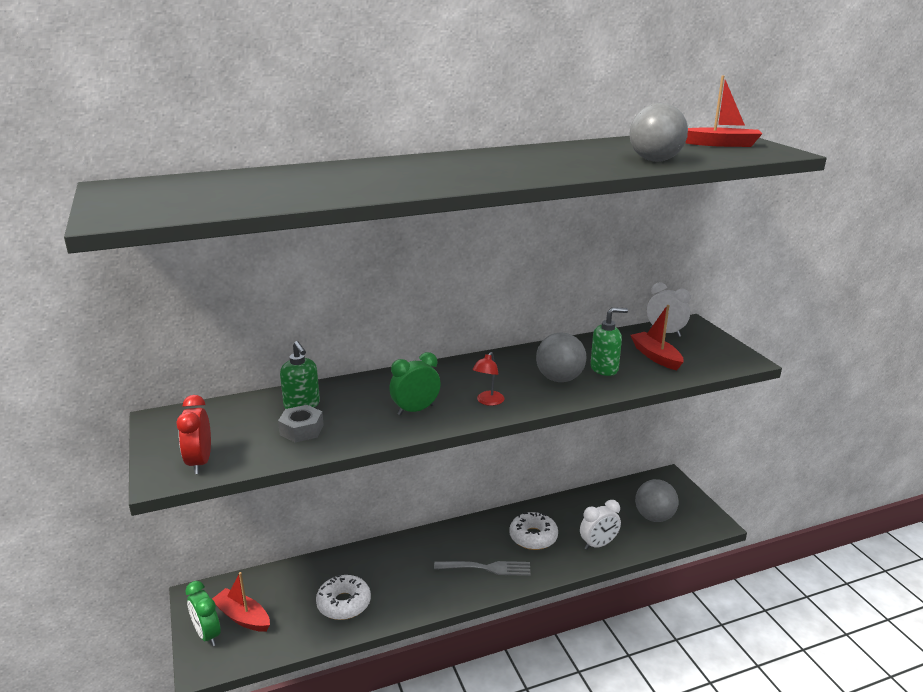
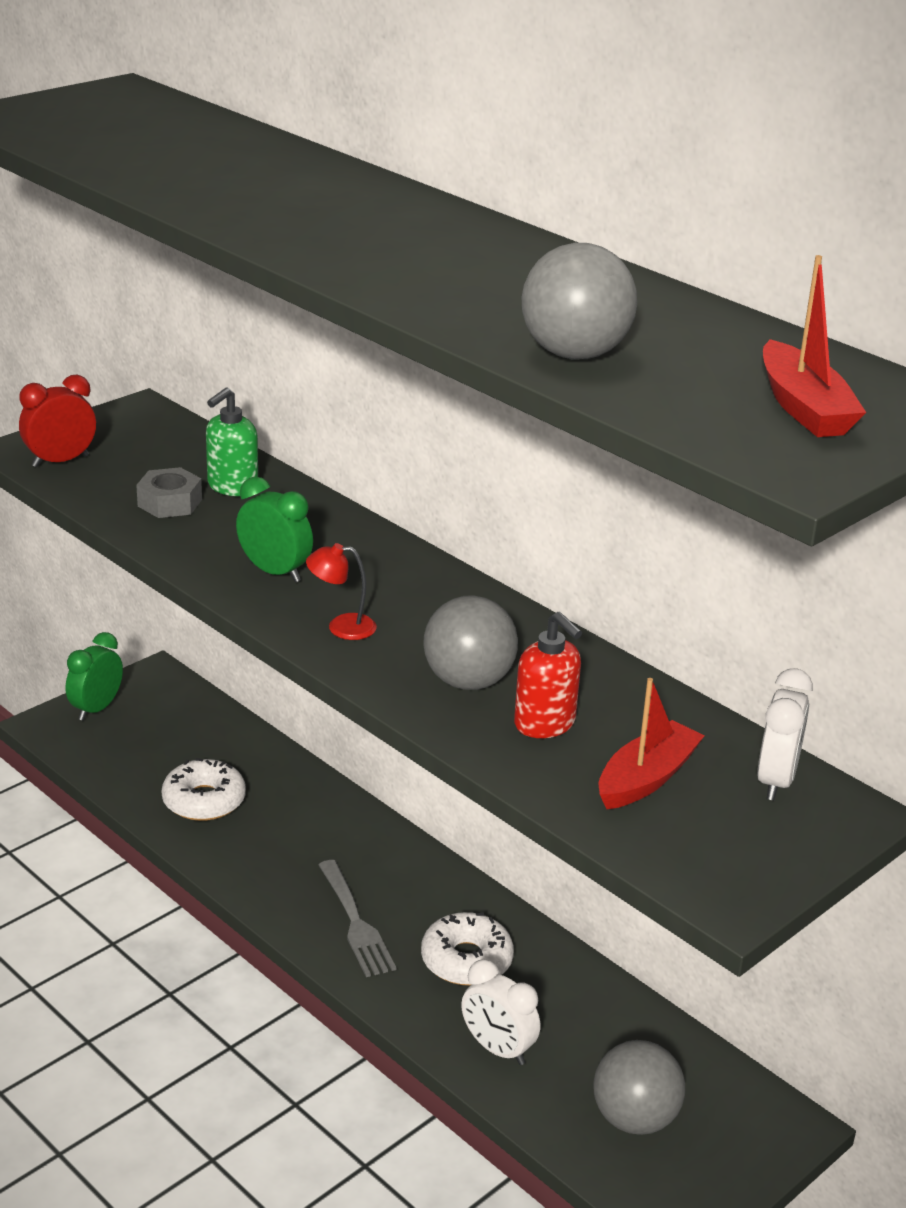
camera: 65 degrees right, 5 degrees up
red boat [212,572,270,632] -> none
green soap dispenser [591,307,628,376] -> red soap dispenser [514,612,582,738]

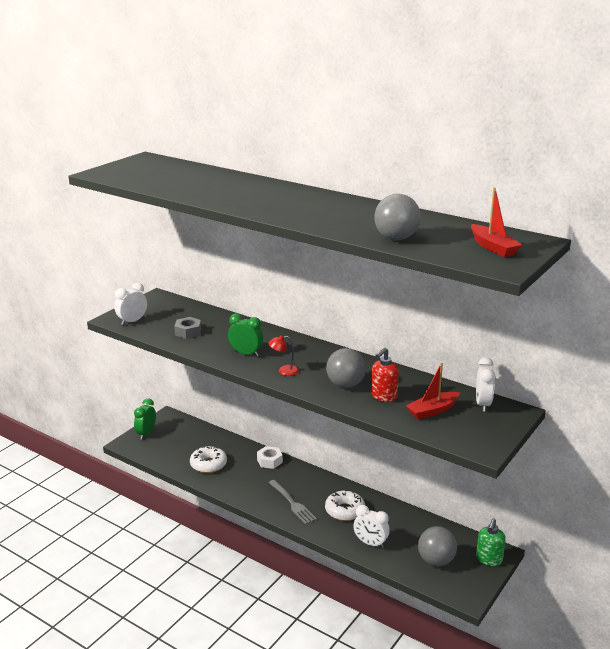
camera: 10 degrees left, 5 degrees down
red clock [19,375,96,467] -> white clock [115,283,147,325]
green soap dispenser [206,387,258,496] -> green soap dispenser moved to [476,518,506,566]
red soap dispenser [514,612,582,738] -> red soap dispenser turned 90 degrees clockwise [371,348,399,402]
red boat [599,678,704,809] -> red boat turned 150 degrees counterclockwise [406,363,460,419]
none -> white nut [257,446,283,469]

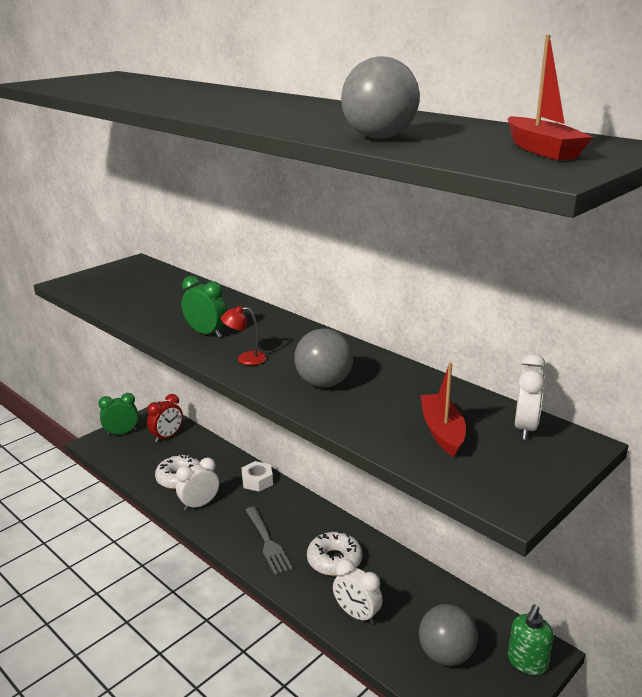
camera: 10 degrees right, 0 degrees up
white clock [115,283,147,325] -> white clock moved to [176,458,219,511]
green clock [134,399,156,440] -> green clock turned 45 degrees clockwise [98,393,138,436]
grey nut [174,317,202,339] -> none
red soap dispenser [371,348,399,402] -> none
red boat [406,363,460,419] -> red boat turned 105 degrees clockwise [421,363,466,457]
none -> red clock [147,394,183,443]

